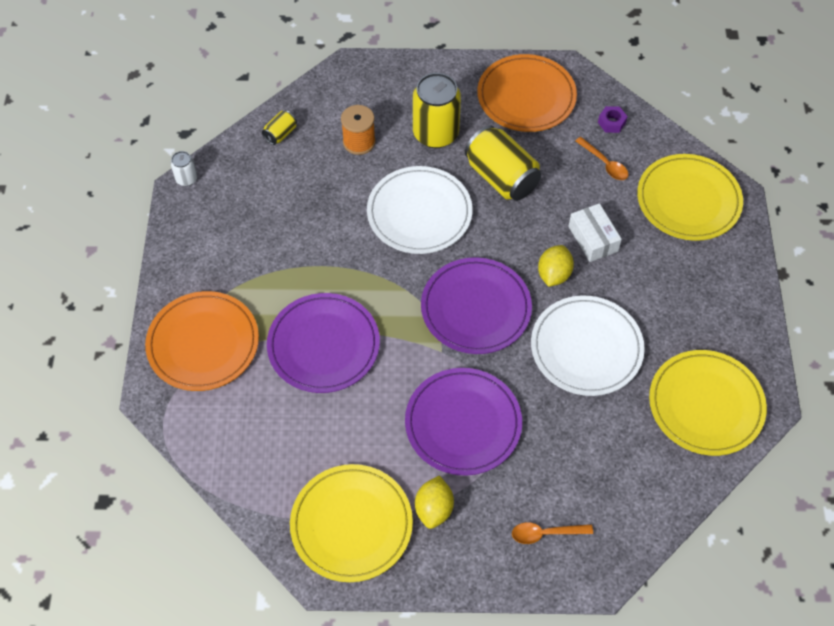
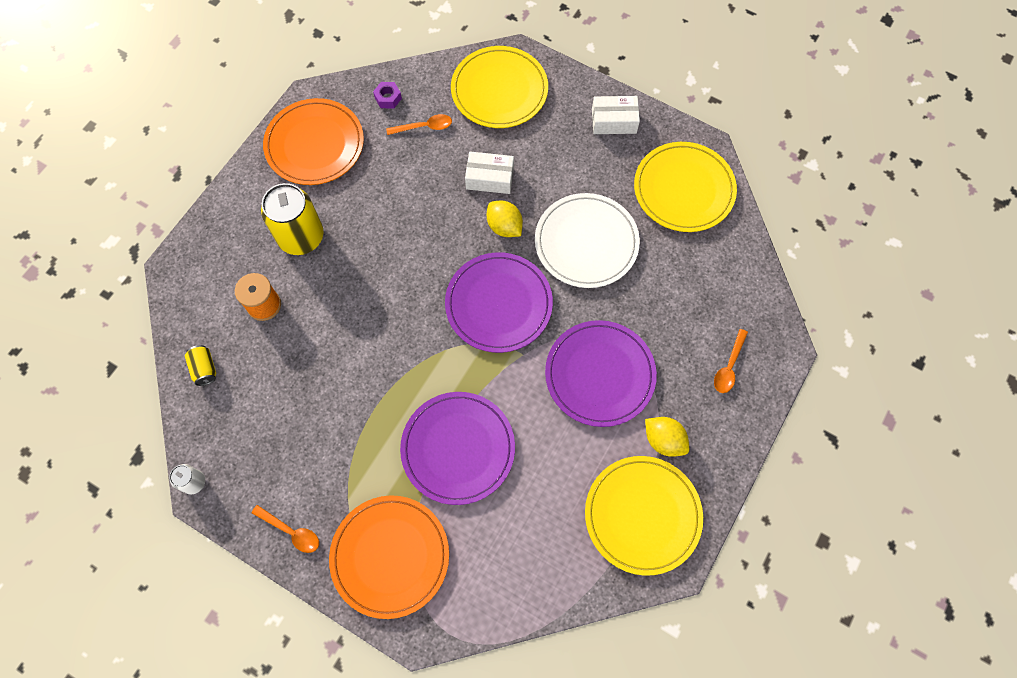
camera: 60 degrees left, 10 degrees up
white plate [367,166,473,254] -> none
yellow can [465,125,541,201] -> none
none -> orange spoon [251,505,319,553]
none -> white box [592,96,640,134]

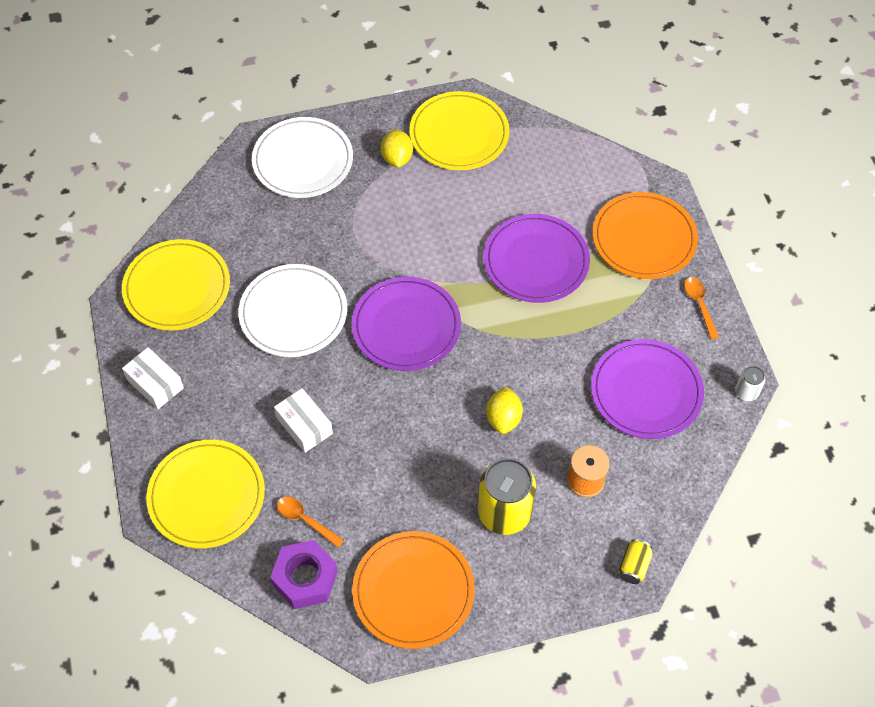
camera: 135 degrees left, 10 degrees down
yellow can [185,345,216,386] -> yellow can moved to [618,539,652,584]
purple nut [373,82,402,109] -> purple nut [270,540,338,609], size x1.94
yellow lemon [487,200,523,237] -> yellow lemon moved to [486,387,523,434]
purple plate [545,320,657,427] -> purple plate moved to [591,339,704,439]
orange spoon [714,329,748,393] -> white plate [252,117,353,198]

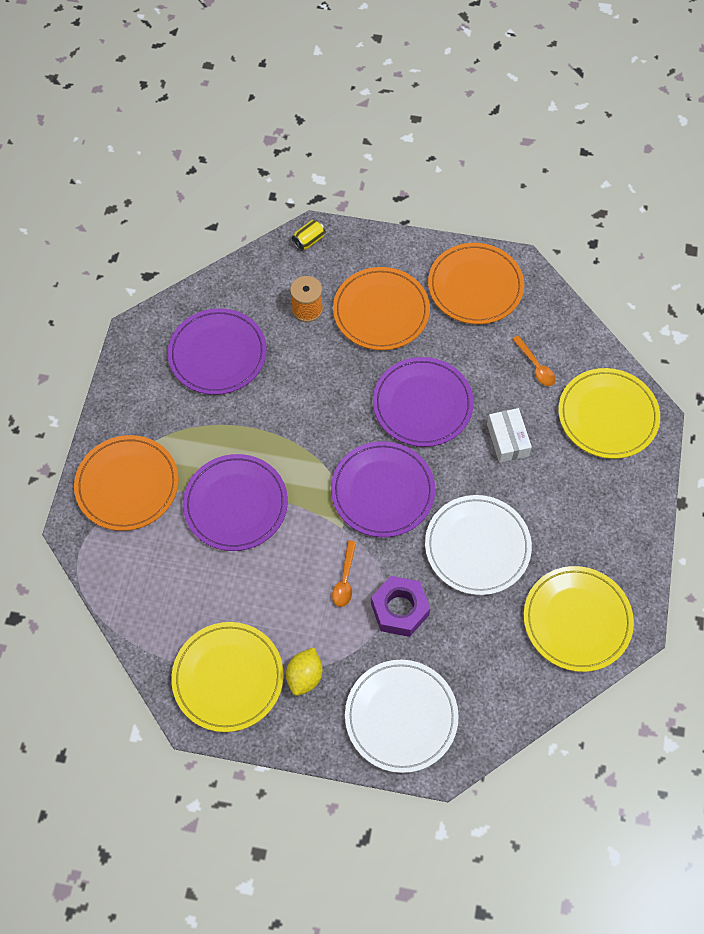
camera: 155 degrees left, 5 degrees up
white box [122,347,184,409] -> none
purple nut [270,540,338,609] -> purple nut moved to [371,576,430,637]
yellow can [478,458,536,535] -> orange plate [333,267,430,350]
yellow lemon [486,387,523,434] -> none
orange spoon [684,277,719,340] -> orange spoon moved to [332,541,356,607]
white can [735,366,765,401] -> none
none -> purple plate [373,357,474,447]

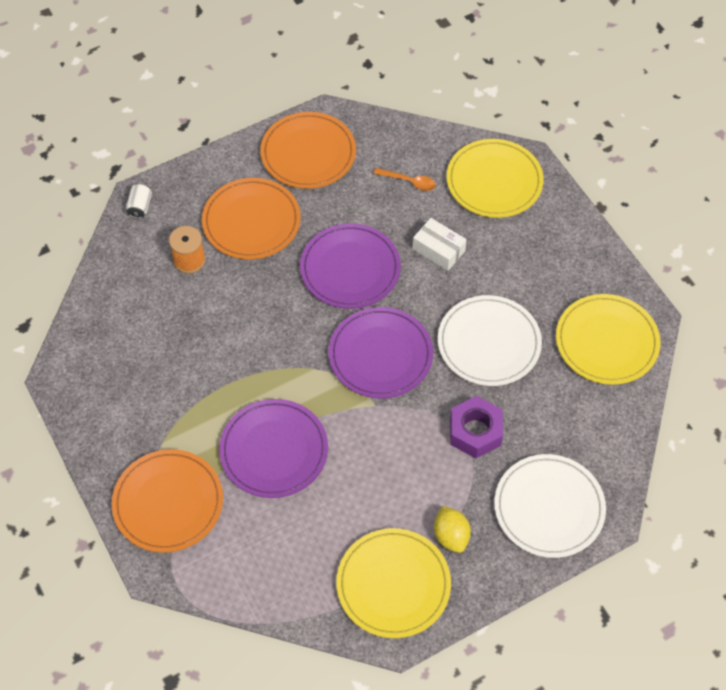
camera: 40 degrees left, 5 degrees down
purple plate [168,308,267,395] -> none
yellow can [292,220,325,251] -> white can [126,183,152,219]
orange spoon [332,541,356,607] -> none

